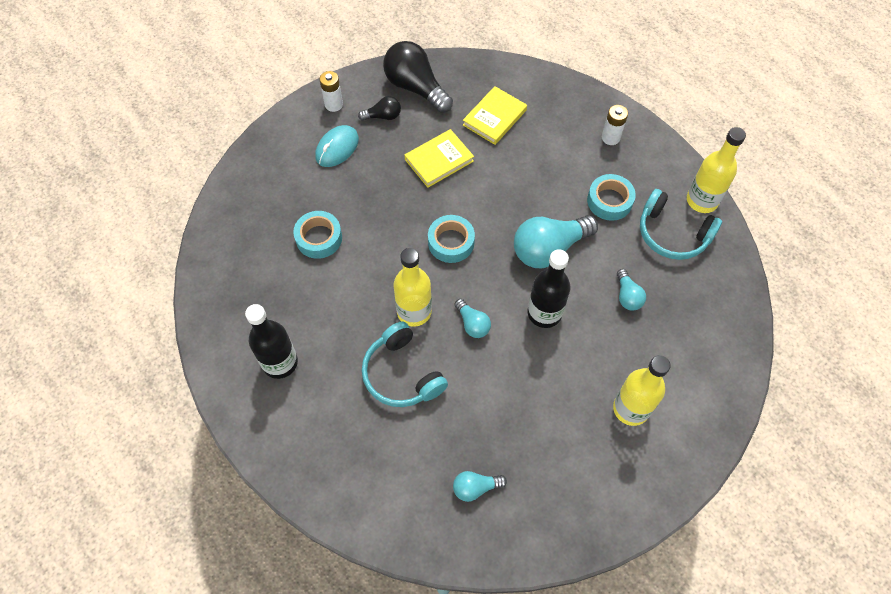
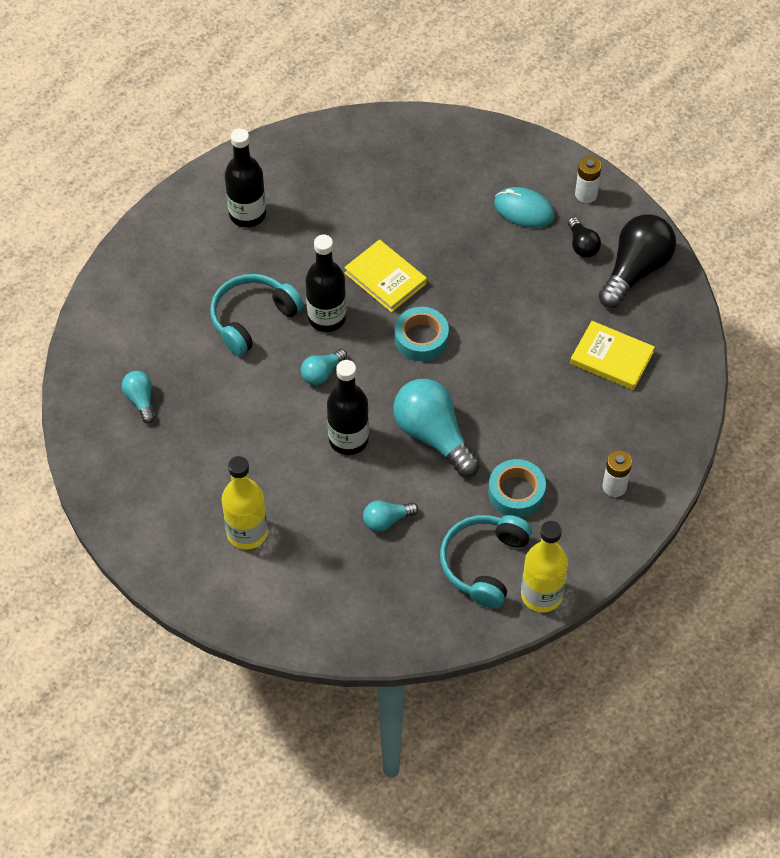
camera: 80 degrees right, 5 degrees down
turquoise tape [293,211,342,259] -> none
yellow bottle [393,248,432,327] -> black bottle [305,235,346,332]
yellow book [405,129,474,188] -> yellow book moved to [344,239,427,312]

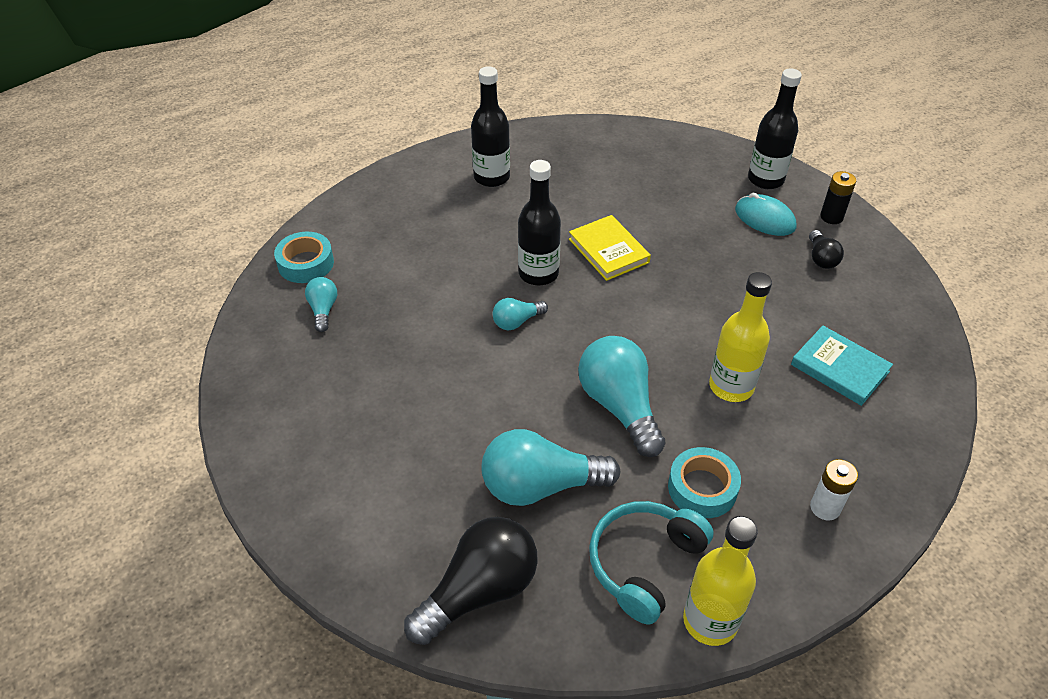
camera: 15 degrees right, 10 degrees down
turquoise headphones [210,274,304,356] -> none
yellow bottle [222,456,268,550] -> yellow bottle moved to [709,272,772,402]
black bottle [327,360,369,455] -> black bottle moved to [748,68,802,189]
turquoise light bulb [363,501,418,532] -> turquoise light bulb [481,429,621,506], size x1.98
turquoise tape [395,307,449,361] -> turquoise tape moved to [274,232,334,283]
yellow book [570,321,655,390] -> turquoise book [791,326,893,406]
white battery [575,156,601,203] -> black battery [820,171,856,224]
black light bulb [599,214,676,308] -> black light bulb moved to [404,517,538,645]

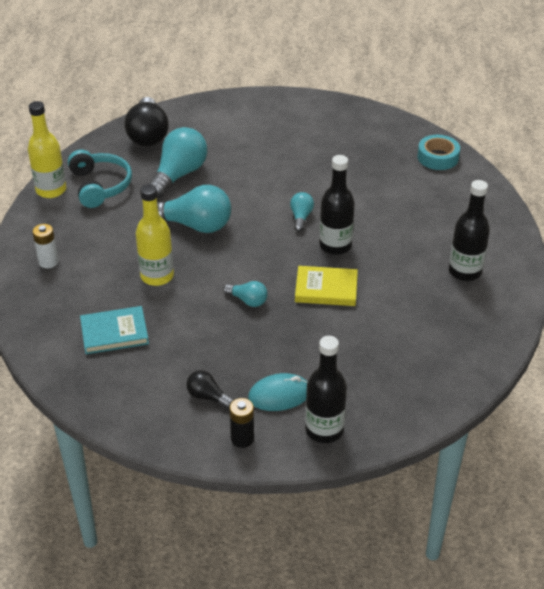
camera: 125 degrees right, 5 degrees down
turquoise light bulb [305,277,337,332] -> turquoise light bulb moved to [223,281,268,307]
turquoise tape [668,447,741,518] -> none

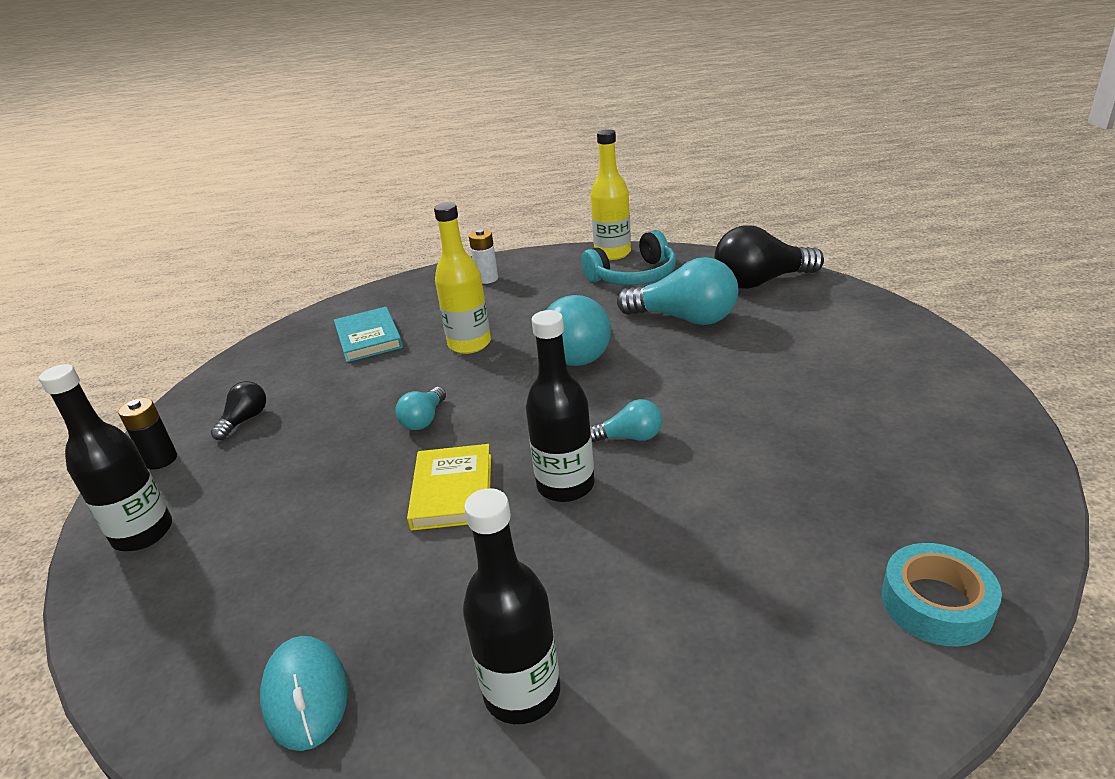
camera: 85 degrees right, 10 degrees down
turquoise mouse [248,373,307,411] -> turquoise mouse moved to [260,636,348,751]

